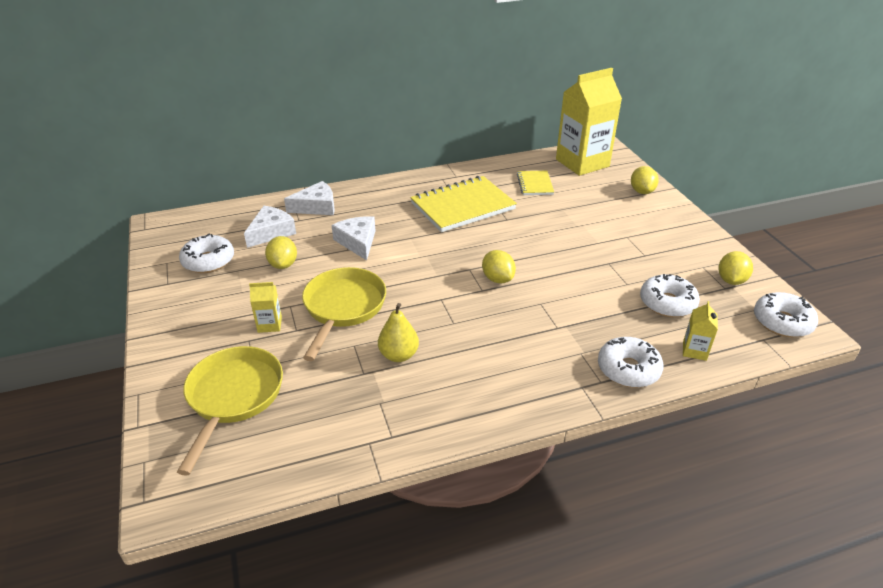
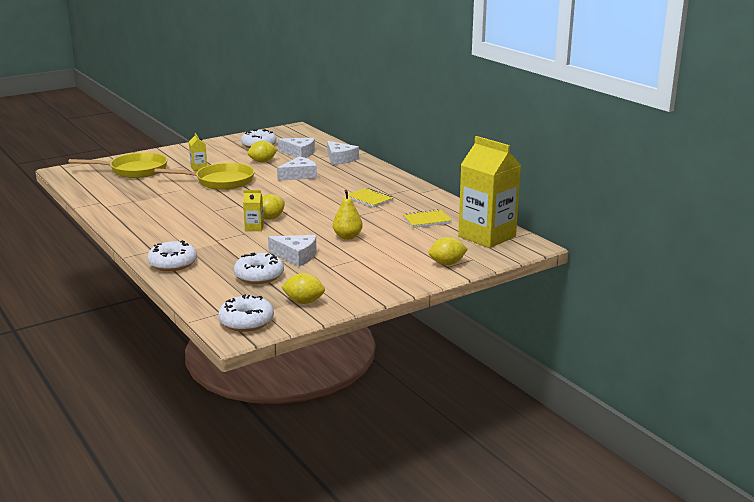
camera: 75 degrees right, 15 degrees down
yellow pear [378,303,419,362] -> yellow pear moved to [333,190,363,240]
yellow notebook [410,176,517,232] -> yellow notebook [348,188,393,208], size x0.52
yellow carton [683,301,718,361] -> yellow carton moved to [243,190,264,231]
none -> white cheese [268,235,317,266]

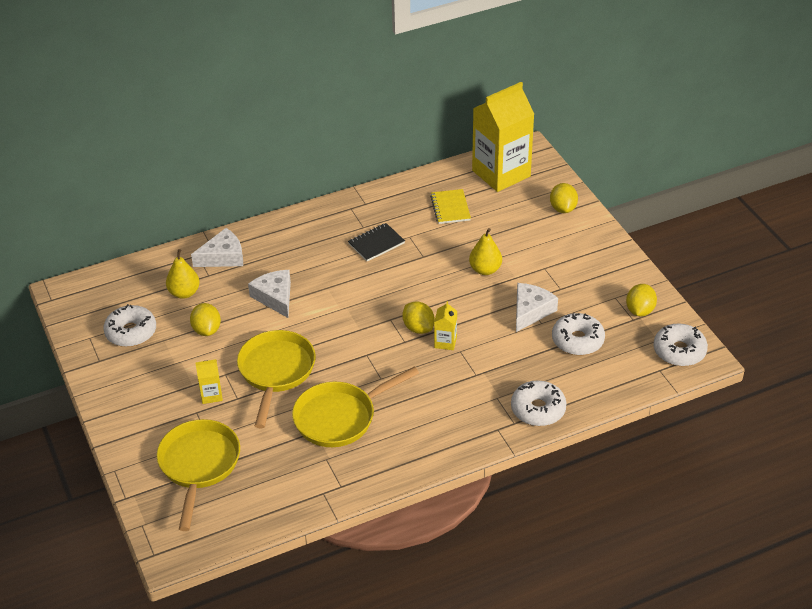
camera: 80 degrees left, 20 degrees up
white cheese [278,138,315,158] -> yellow pear [166,249,200,299]
yellow notebook [348,188,393,208] -> black notebook [348,223,405,261]
none -> yellow pan [292,367,419,447]

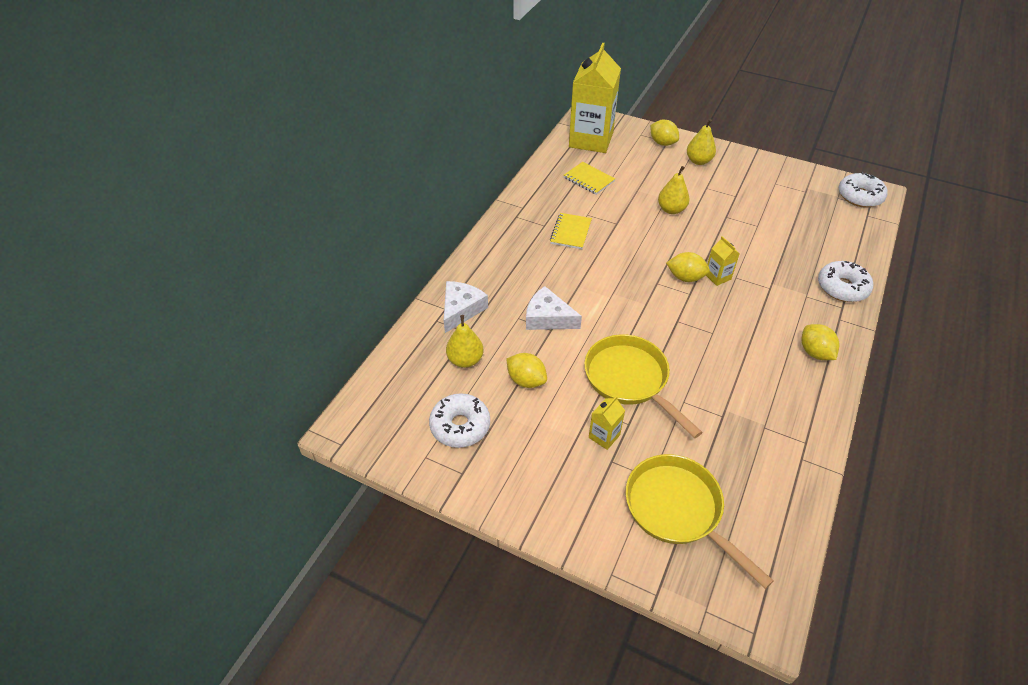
camera: 40 degrees left, 5 degrees up
yellow pan [292,367,419,447] -> none
black notebook [348,223,405,261] -> yellow notebook [550,213,592,249]
white cheese [516,283,558,332] -> none
white donut [552,313,605,355] -> none
yellow lemon [626,284,657,316] -> yellow lemon moved to [802,324,840,360]
none -> yellow pear [687,119,716,165]

